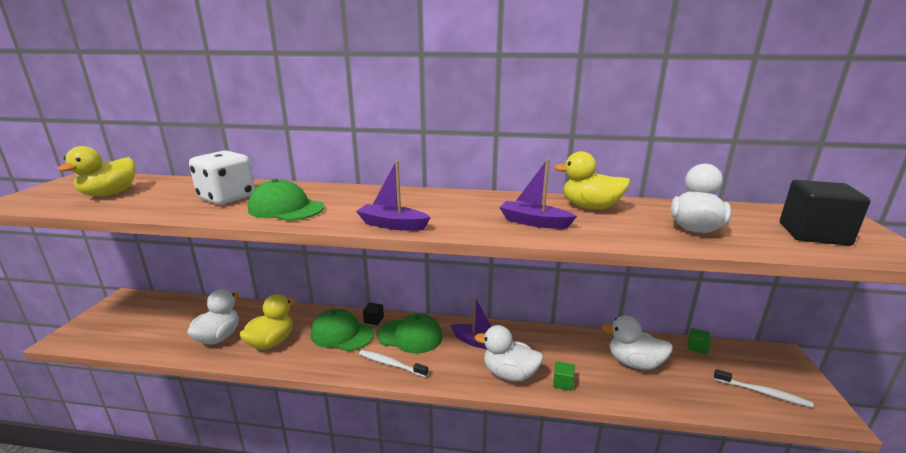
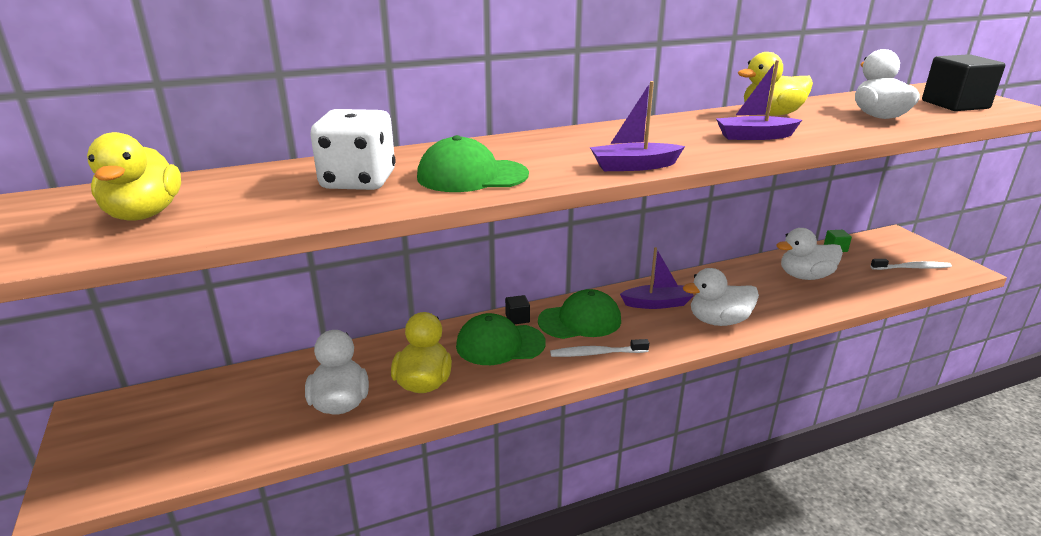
camera: 30 degrees left, 5 degrees up
green cube [553,361,575,391] -> none

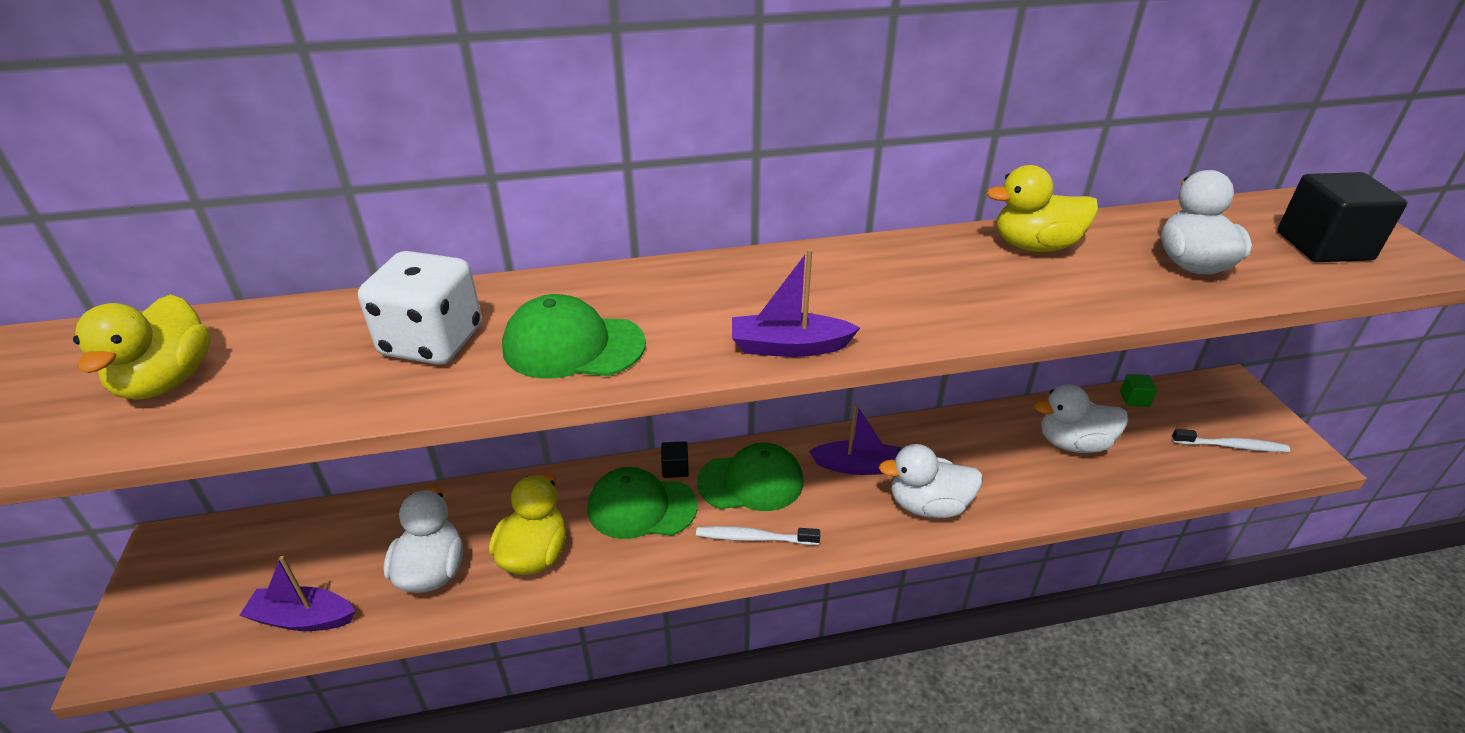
camera: 10 degrees right, 10 degrees up
purple boat [716,60,802,140] -> purple boat moved to [239,556,355,631]

